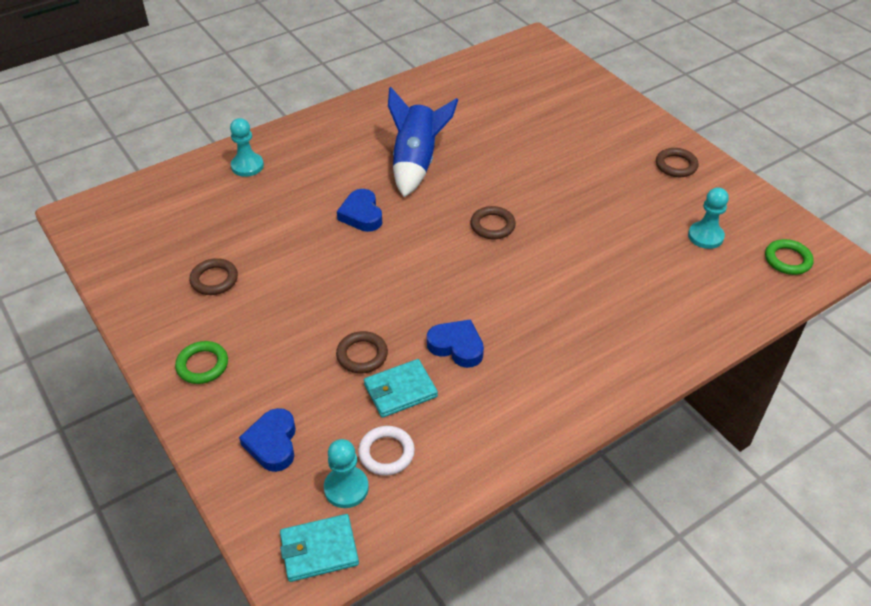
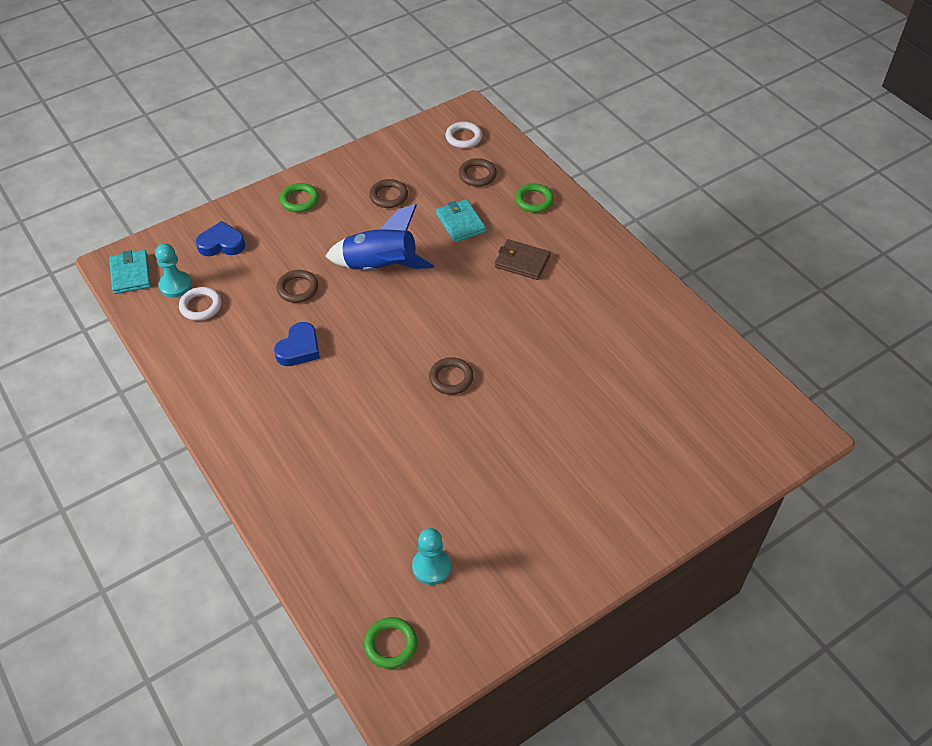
camera: 90 degrees right, 5 degrees up
turquoise pawn [230,118,264,177] -> green ring [515,183,554,213]
blue heart [337,189,382,232] -> none
turquoise wallet [364,359,438,418] -> turquoise wallet moved to [436,199,486,242]
blue rocket [388,87,458,197] -> blue rocket moved to [325,204,434,271]
brown ring [656,148,699,177] -> brown ring moved to [459,158,497,187]
none -> white ring [446,122,482,148]
none -> brown wallet [495,239,551,280]

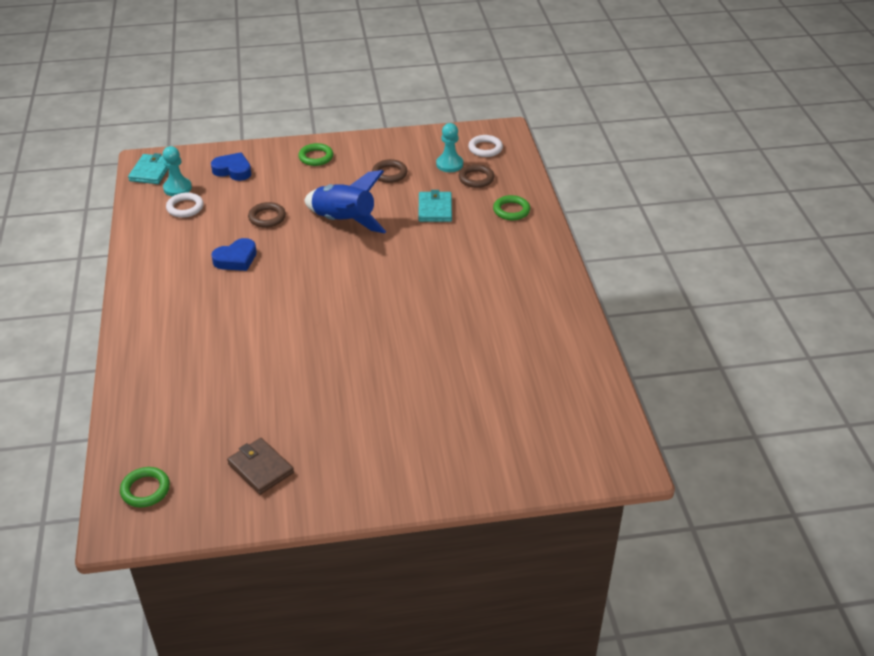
camera: 25 degrees right, 10 degrees down
turquoise pawn [412,528,451,585] -> turquoise pawn moved to [436,123,463,172]
brown ring [429,357,474,395] -> none
brown wallet [495,239,551,280] -> brown wallet moved to [227,438,294,495]

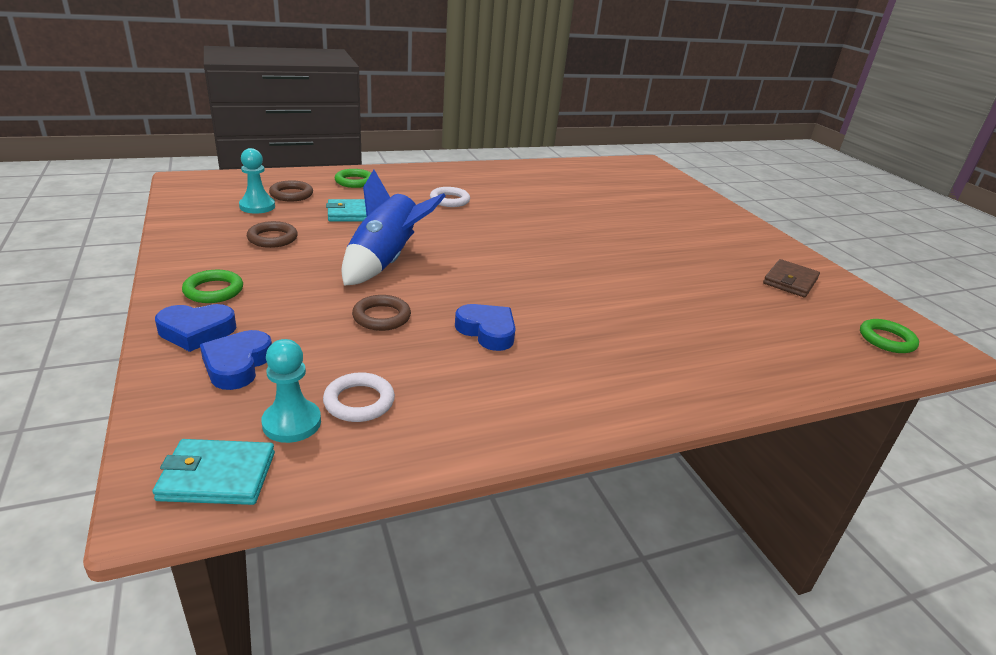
camera: 105 degrees left, 10 degrees down
white ring [468,135,503,157] -> white ring moved to [430,187,470,207]
none -> blue heart [155,304,236,352]

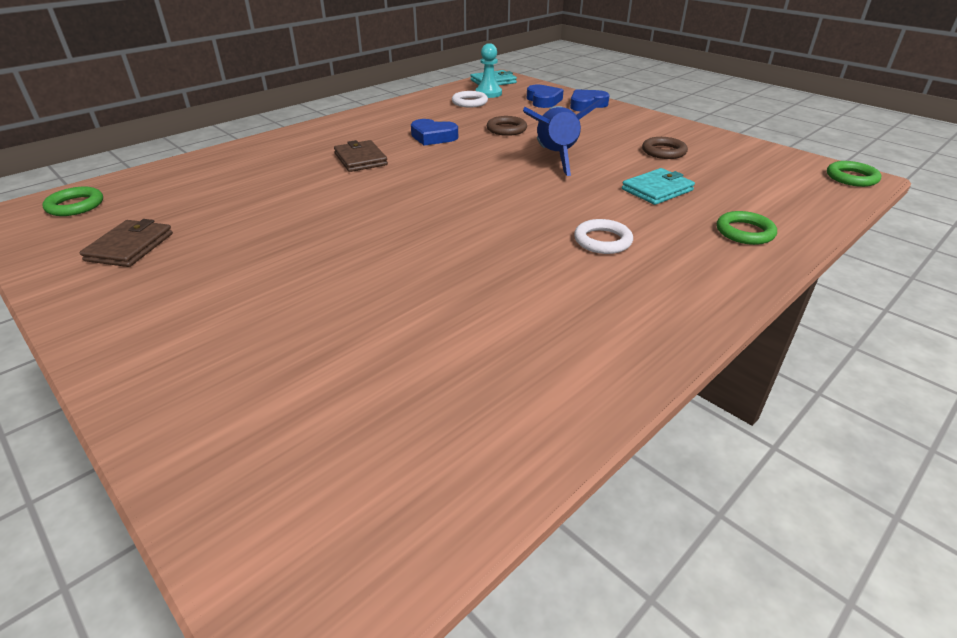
camera: 160 degrees right, 5 degrees up
green ring [182,270,243,303] -> green ring moved to [827,161,881,187]
turquoise pawn [239,148,275,214] -> none
brown ring [269,180,313,202] -> none
none -> brown wallet [334,140,388,172]

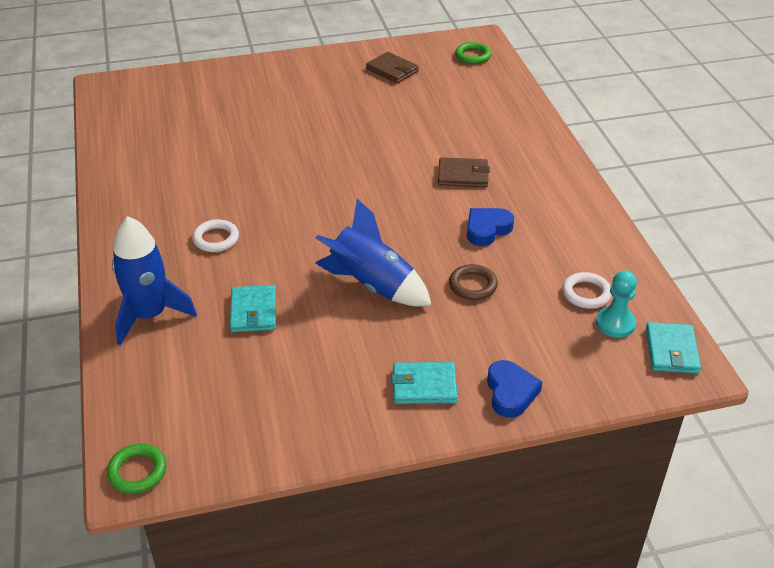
camera: 120 degrees right, 5 degrees up
blue heart [527,85,564,108] -> none
brown ring [642,137,688,159] -> none
green ring [717,211,777,245] -> blue rocket [112,216,197,346]
none -> turquoise wallet [392,362,457,404]

